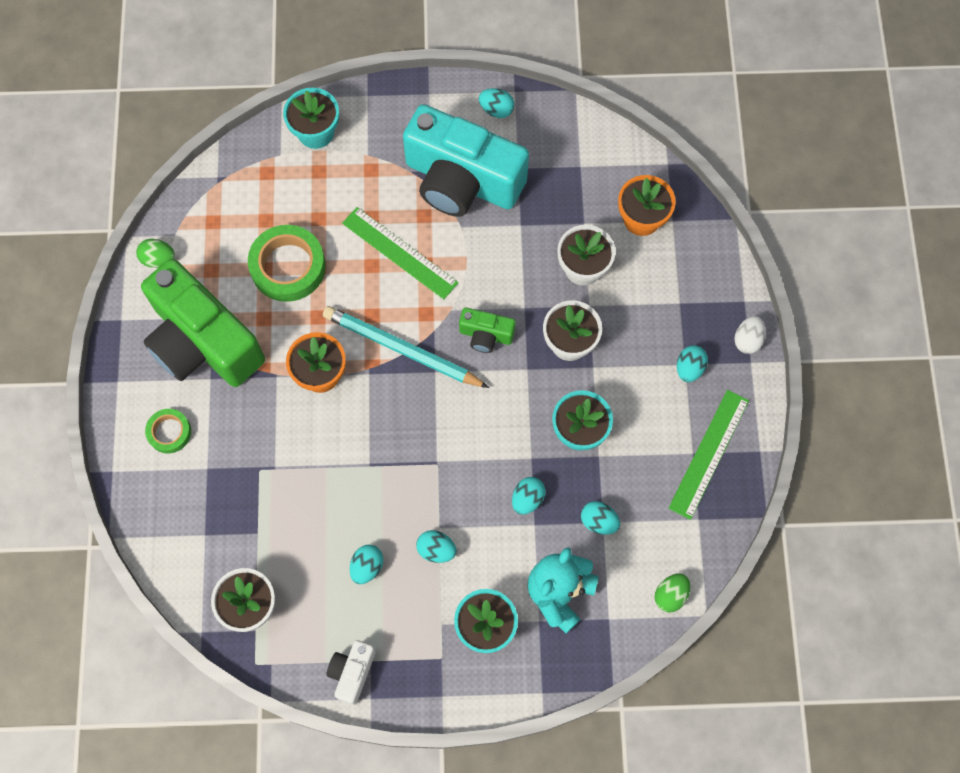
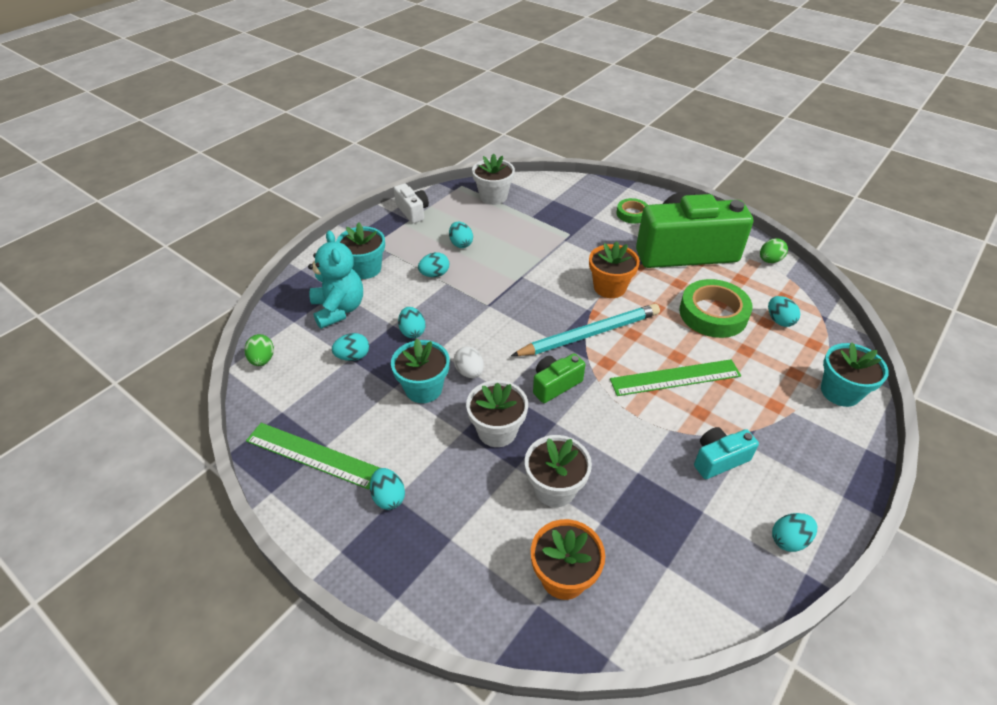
camera: 130 degrees right, 25 degrees down
turquoise camera [403,104,529,217] -> turquoise camera [694,427,759,479], size x0.43
green ruler [669,390,749,520] -> green ruler turned 45 degrees counterclockwise [246,423,380,490]
white egg [734,316,766,354] -> white egg moved to [454,347,484,378]
none -> turquoise egg [768,296,800,327]

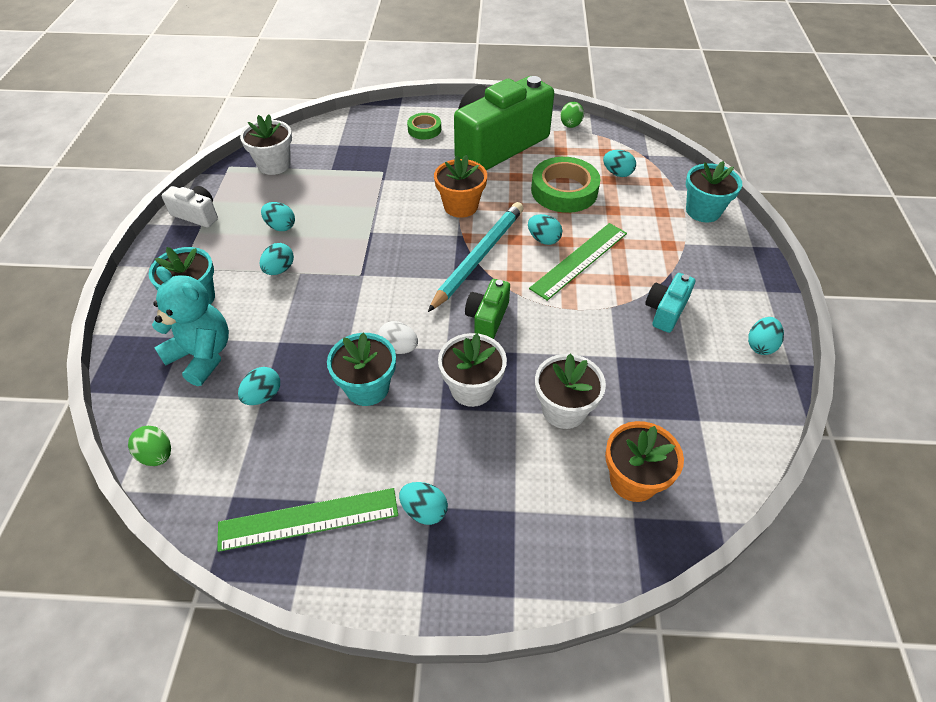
camera: 35 degrees left, 5 degrees up
turquoise egg [398,307,425,338] -> turquoise egg moved to [528,214,562,245]

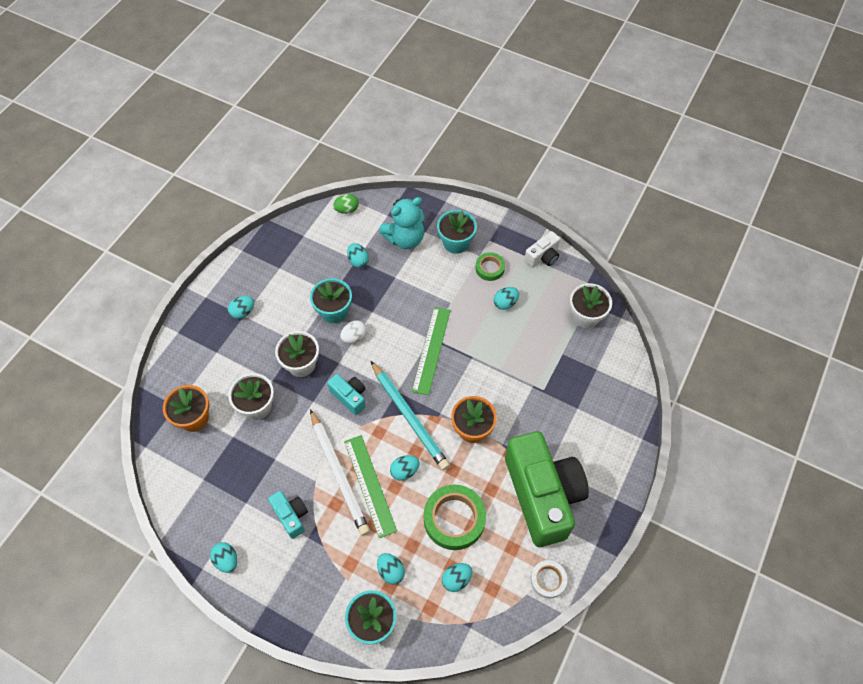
camera: 115 degrees right, 10 degrees up
green ruler [217,488,398,552] -> green ruler moved to [412,307,451,395]
turquoise egg [260,243,294,275] -> turquoise egg moved to [377,553,405,584]
green tape [407,113,441,140] -> green tape moved to [475,252,505,281]
green camera [465,279,510,339] -> turquoise camera [327,374,366,415]
green egg [560,102,584,128] -> white tape [530,560,567,599]
none -> white pencil [310,409,370,536]

